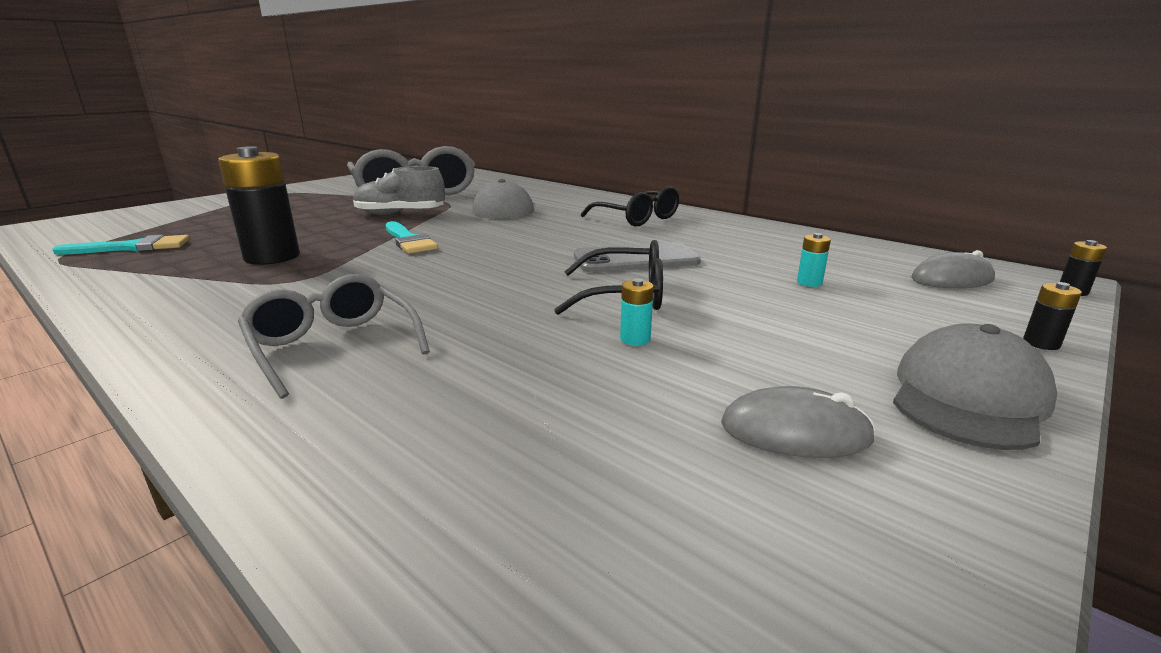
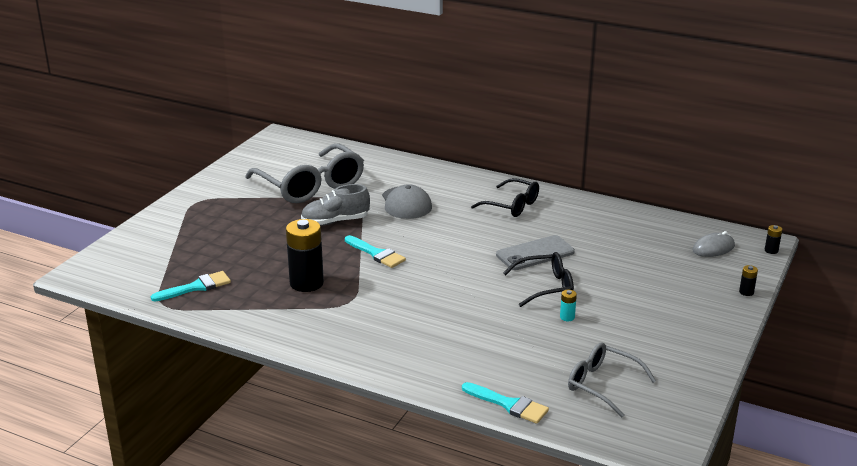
camera: 15 degrees left, 5 degrees up
grey glasses [238,274,430,399] -> grey glasses moved to [568,342,656,418]
grey mouse [721,386,875,458] -> none
turquoise battery [797,233,831,287] -> none
grey cap [893,324,1057,450] -> none
none -> turquoise brush [462,382,549,424]

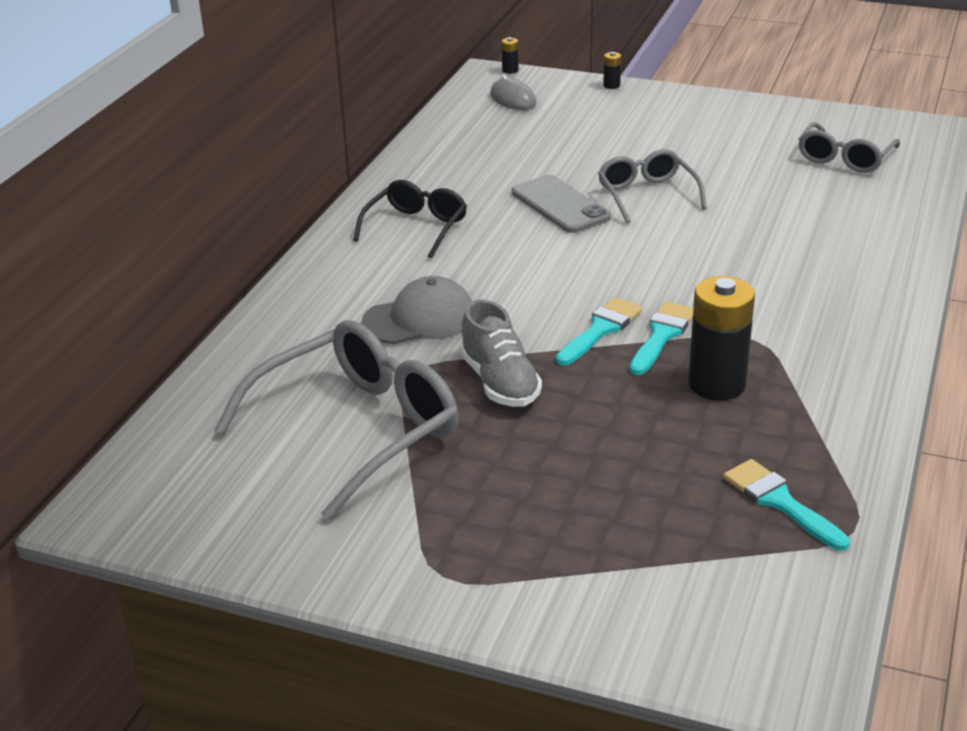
camera: 95 degrees left, 5 degrees up
turquoise brush [462,382,549,424] -> turquoise brush moved to [630,301,693,375]
black glasses [503,252,574,307] -> grey glasses [598,149,707,223]
turquoise battery [560,290,577,321] -> none

